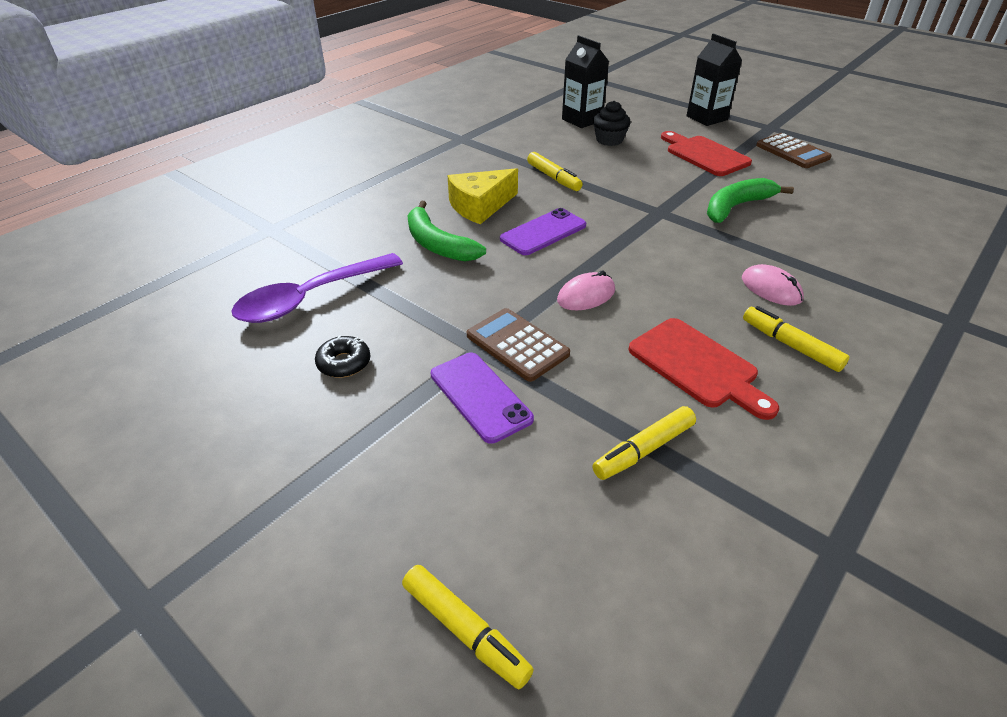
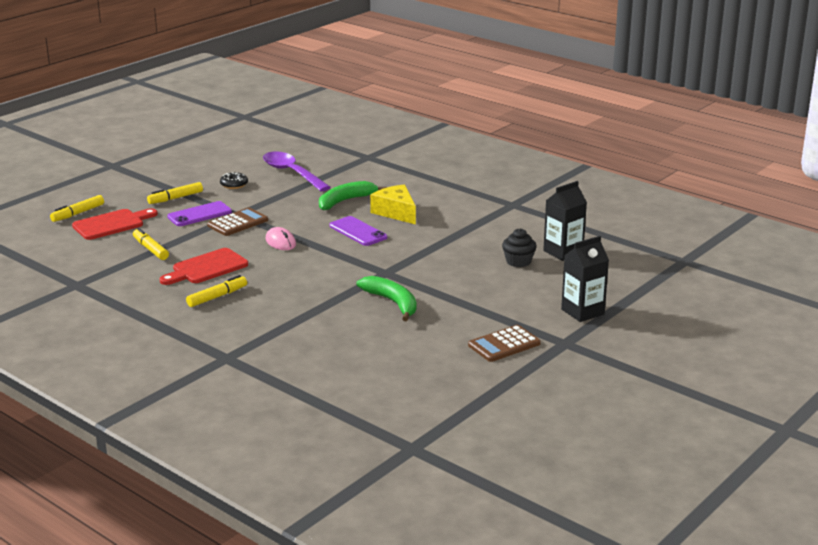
camera: 90 degrees right, 15 degrees down
yellow marker [527,152,583,191] -> yellow marker moved to [147,182,203,204]
red cutting board [661,131,752,176] -> red cutting board moved to [72,208,158,240]
pink mouse [742,264,804,306] -> none

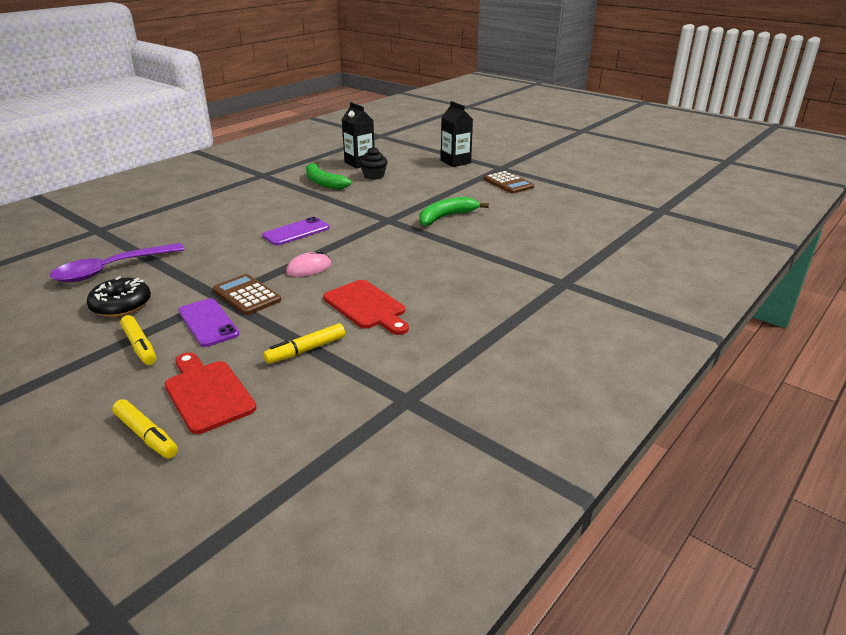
camera: 90 degrees left, 5 degrees up
yellow marker [186,275,247,307] -> none
black donut [220,172,248,189] -> black donut [87,276,151,317], size x1.56
green banana [319,181,387,210] -> green banana moved to [306,161,351,189]
yellow cheese [370,185,416,225] -> none

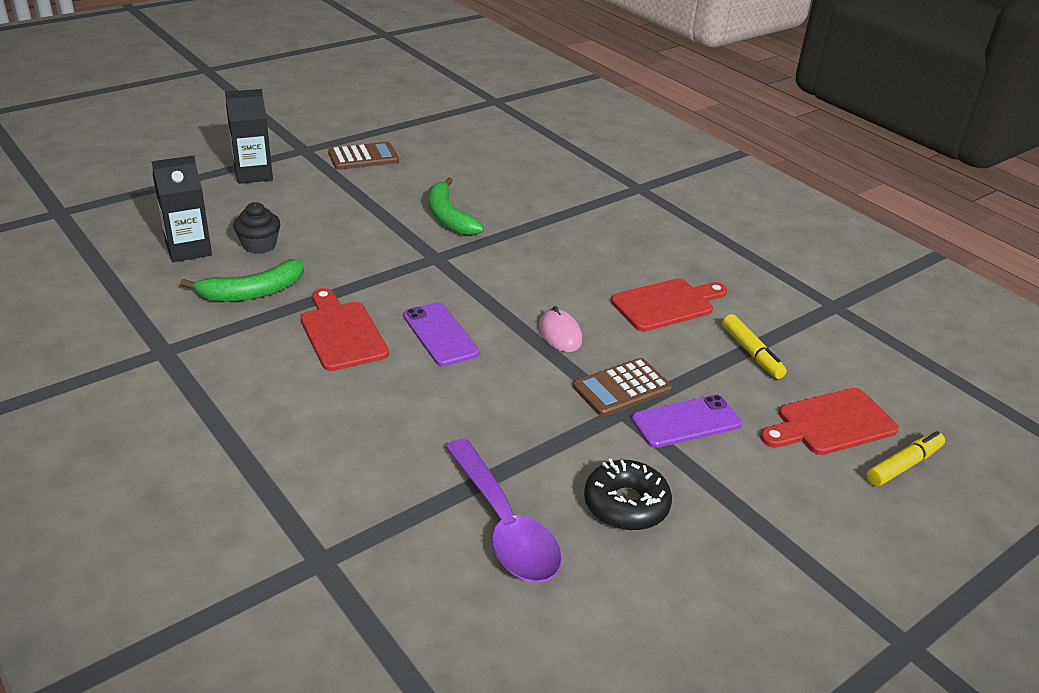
camera: 80 degrees left, 5 degrees up
yellow marker [120,315,156,365] -> none
none -> red cutting board [301,288,389,371]

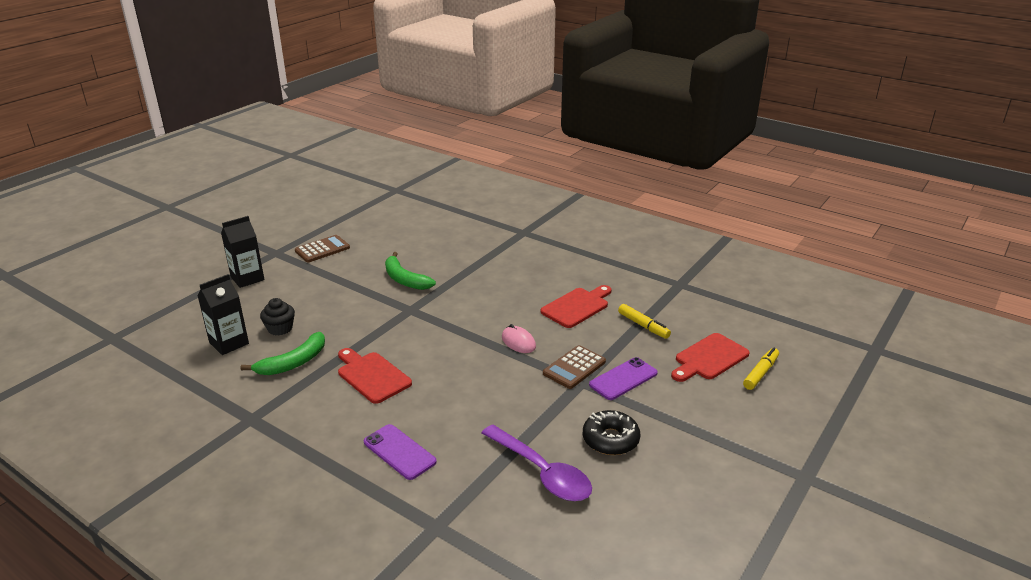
camera: 15 degrees left, 5 degrees down
purple phone [403,302,479,366] -> purple phone moved to [364,424,437,480]

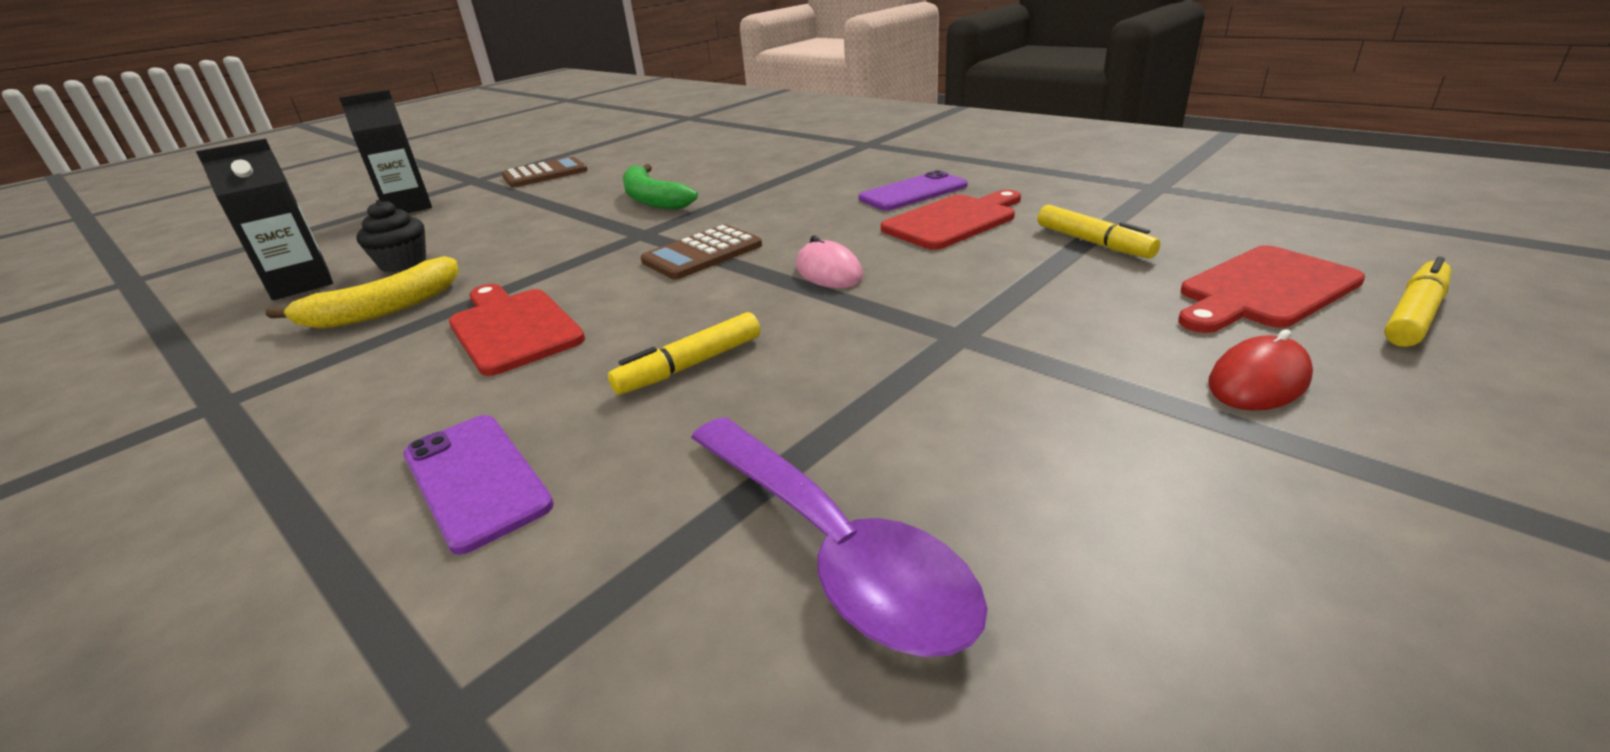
camera: 10 degrees right, 0 degrees up
green banana [241,332,325,375] -> yellow banana [266,256,459,329]
brown calculator [543,345,606,389] -> brown calculator moved to [641,225,762,280]
black donut [583,410,640,455] -> none
purple phone [589,357,658,400] -> purple phone moved to [858,170,968,211]
none -> yellow marker [608,312,760,395]
none -> red mouse [1208,329,1313,411]

